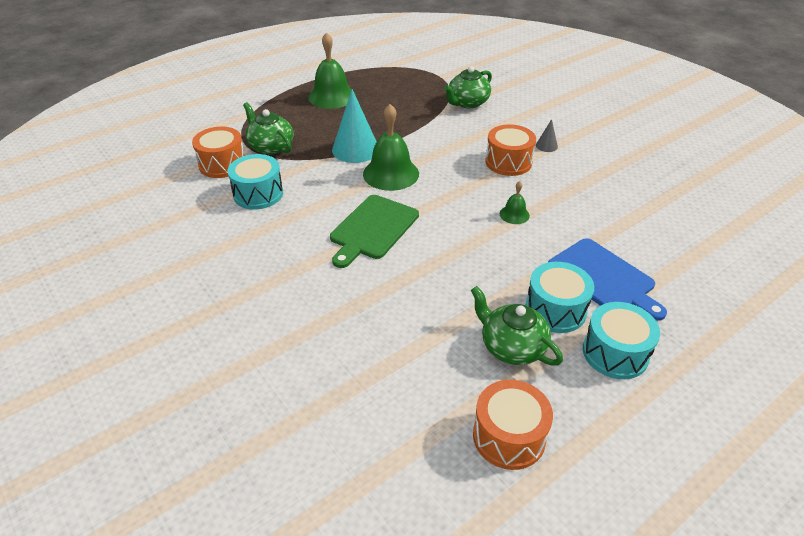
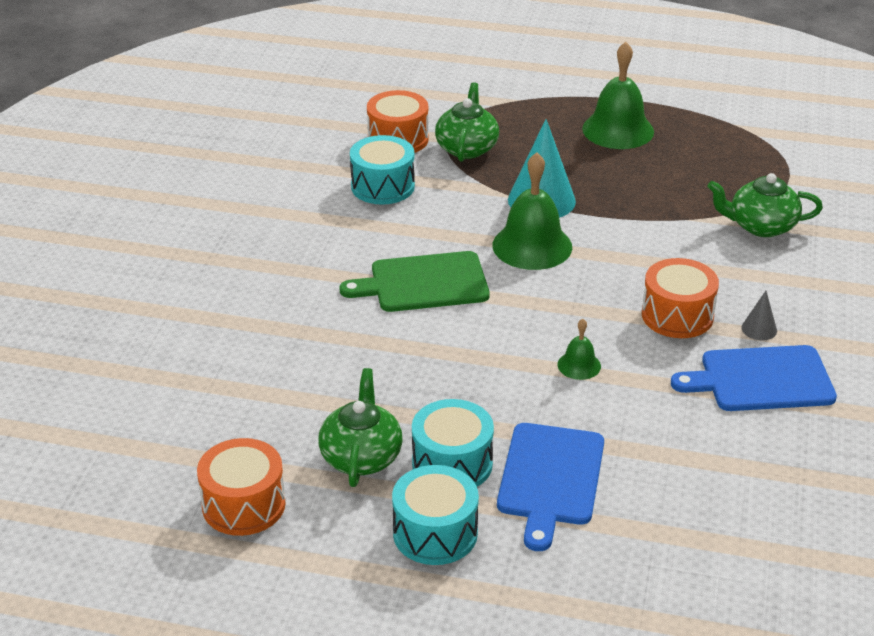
camera: 50 degrees right, 5 degrees down
none -> blue cutting board [671,345,837,411]

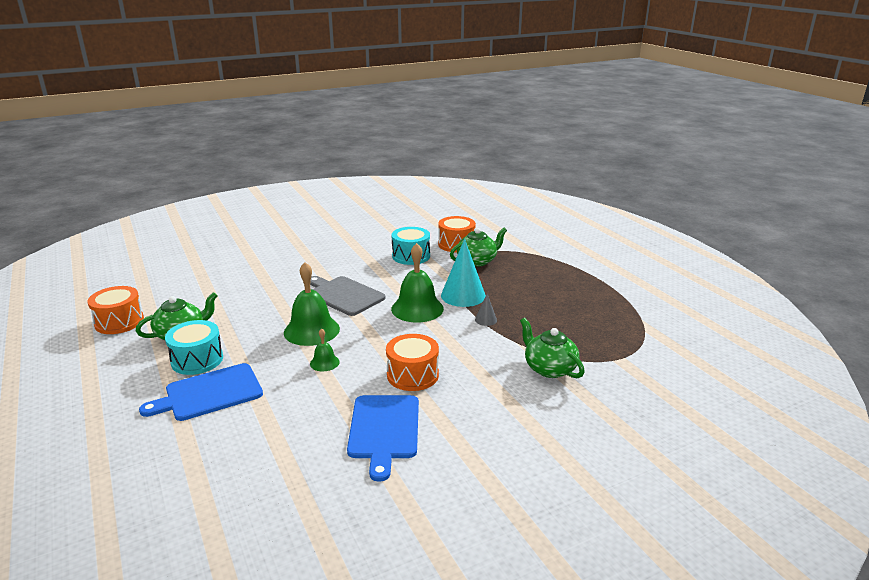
camera: 50 degrees right, 10 degrees down
green cutting board [340,251,490,312] -> grey cutting board [310,276,386,316]
turquoise drum [392,465,479,565] -> none
green bell [582,42,654,149] -> green bell moved to [284,262,340,346]
blue cutting board [671,345,837,411] -> blue cutting board turned 135 degrees counterclockwise [347,395,419,482]
grey cone [742,291,777,340] -> grey cone moved to [475,294,497,326]

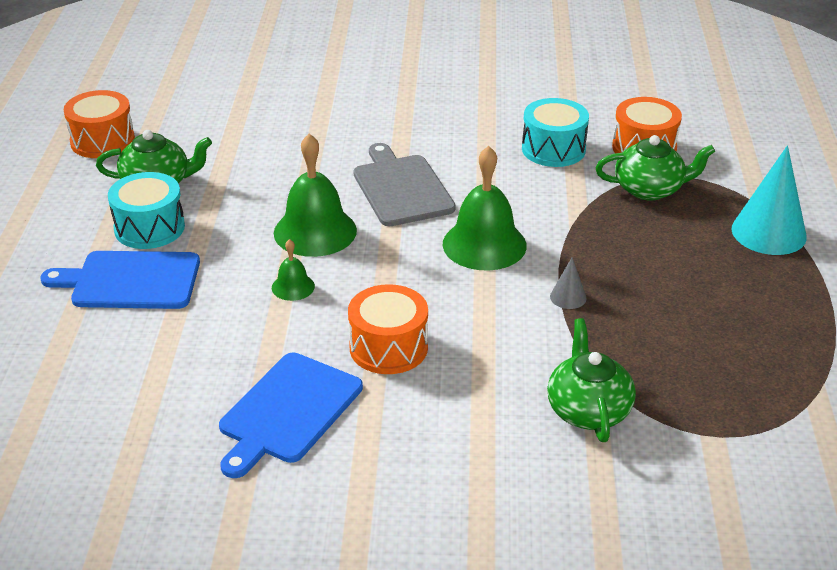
camera: 30 degrees right, 10 degrees up
turquoise cone [441,239,486,307] -> turquoise cone moved to [732,145,807,255]

